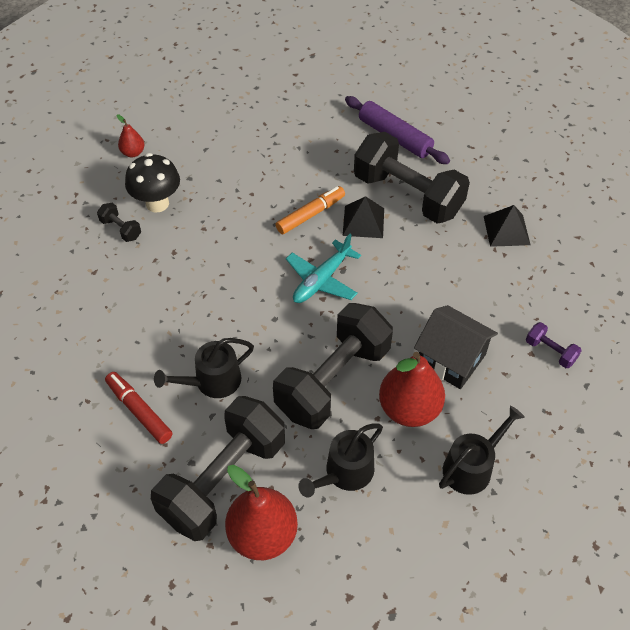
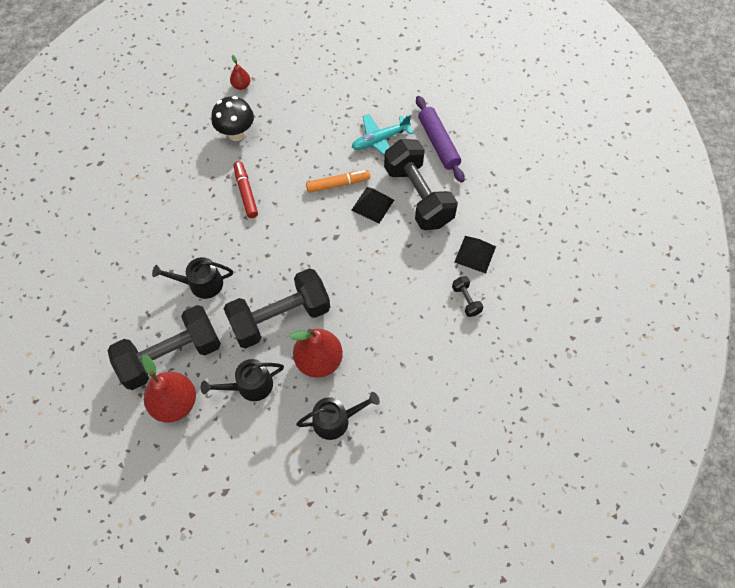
camera: 25 degrees right, 10 degrees up
black dumbbell [97,203,141,242] -> black dumbbell moved to [452,276,484,317]
red marker [105,372,173,444] -> red marker moved to [234,161,258,218]
turquoise plane [286,234,361,303] -> turquoise plane moved to [352,114,414,156]
black house [414,305,498,389] -> none
purple dumbbell [526,322,582,368] -> none

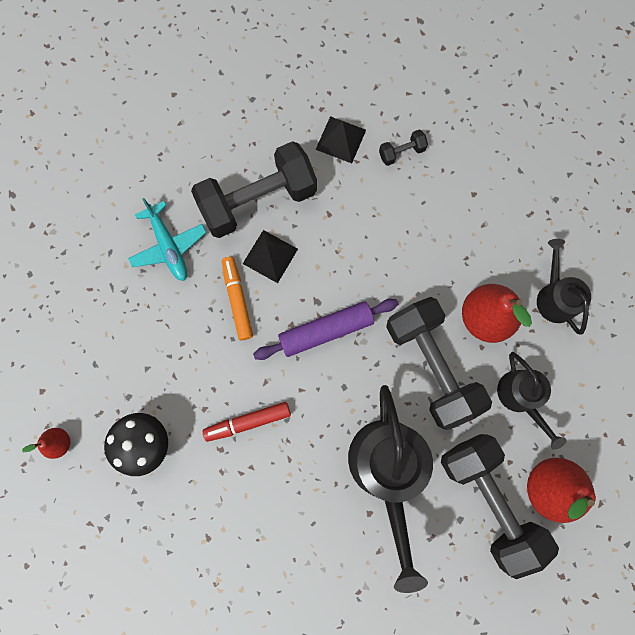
camera: 90 degrees left, 15 degrees up
black watering can [152,257,233,299] -> black watering can [348,385,433,593], size x1.79
purple rolling pin [416,96,465,183] -> purple rolling pin moved to [253,299,398,360]

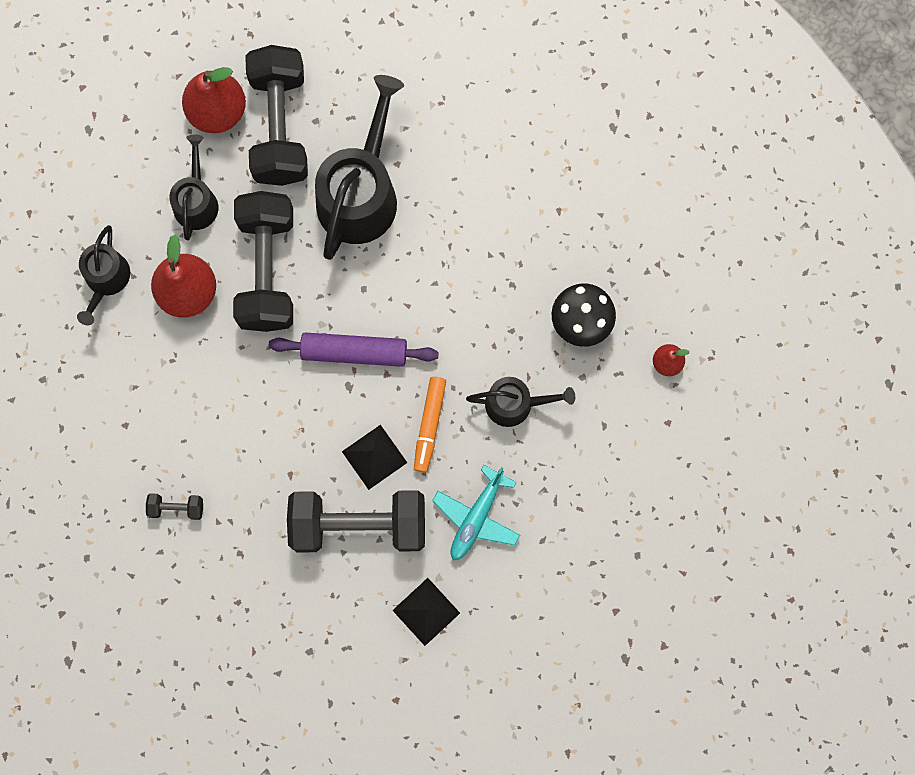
camera: 155 degrees left, 0 degrees up
turquoise plane [128,198,207,281] -> turquoise plane turned 150 degrees counterclockwise [432,465,520,560]
red marker [203,402,291,442] -> none
black pyramid [316,116,366,163] -> black pyramid moved to [392,578,460,646]
none -> black watering can [466,377,575,427]

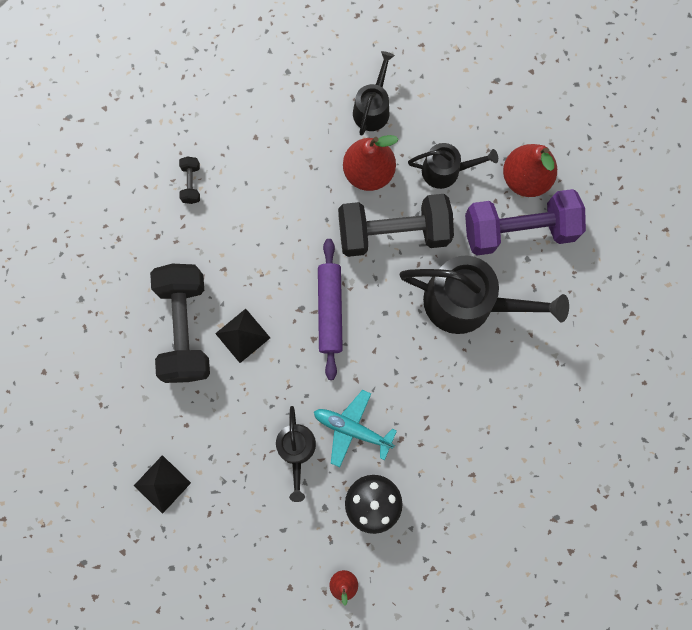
camera: 85 degrees right, 0 degrees up
black watering can [77,225,130,325] -> black watering can turned 105 degrees clockwise [353,51,395,136]
black dumbbell [245,45,308,186] -> purple dumbbell [465,189,586,256]
black pyramid [392,578,460,646] -> black pyramid moved to [134,455,191,514]
orange marker [414,377,446,473] -> none
turquoise plane [432,465,520,560] -> turquoise plane moved to [314,390,397,467]

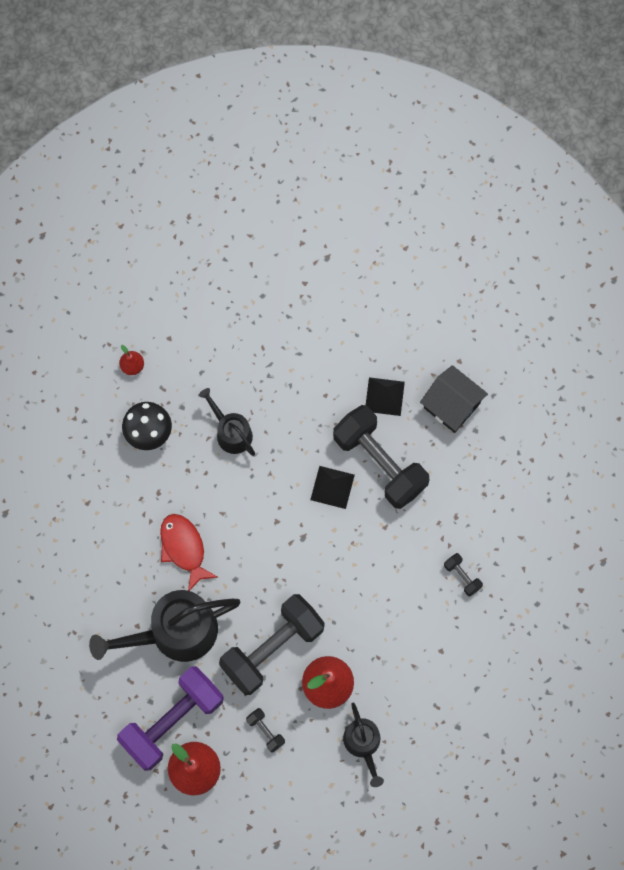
camera: 145 degrees right, 5 degrees down
black pyramid [134,455,191,514] -> black pyramid moved to [366,377,405,416]
turquoise plane [314,390,397,467] -> none
purple rolling pin [318,239,343,380] -> none
black watering can [408,143,498,189] -> black dumbbell [246,708,285,753]
none -> red fish [160,514,218,591]
none -> black house [420,365,488,433]

